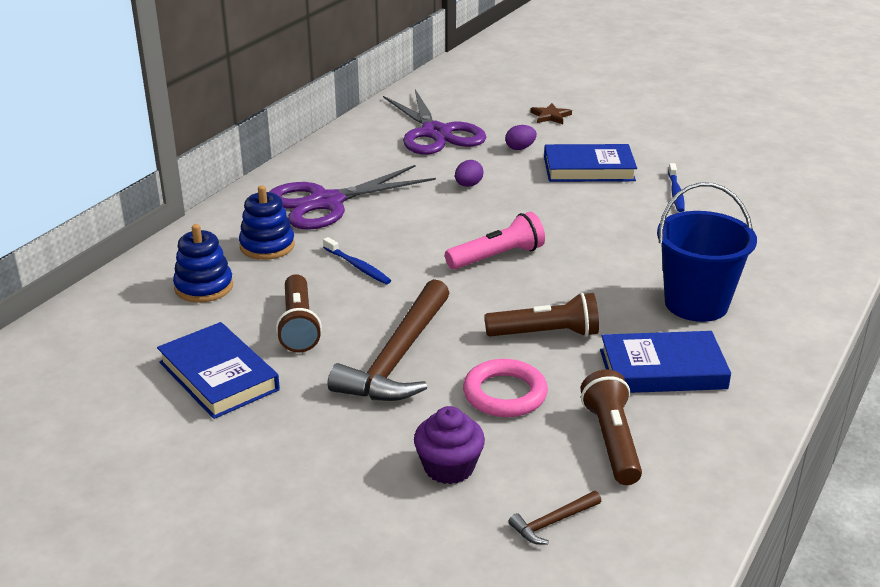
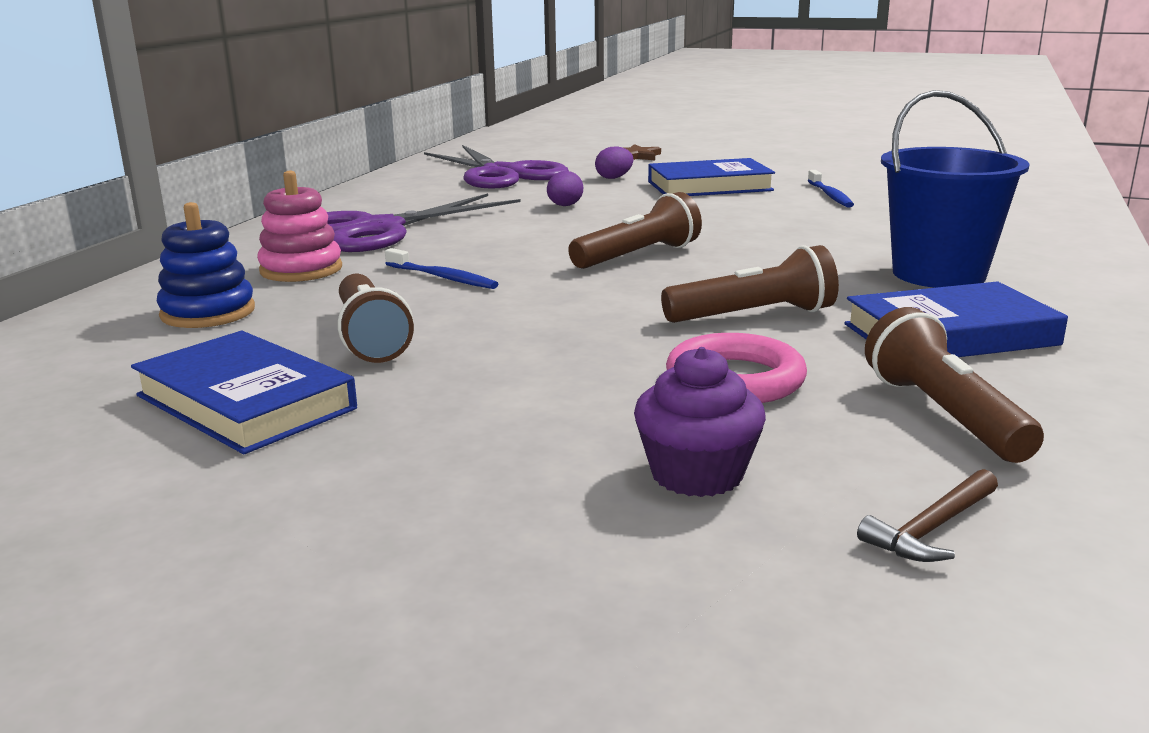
camera: 10 degrees left, 10 degrees down
blue stacking toy [239,185,295,260] -> pink stacking toy [257,171,342,282]
brown hammer [328,279,450,401] -> none
pink flashlight [445,212,545,269] -> brown flashlight [568,192,702,269]

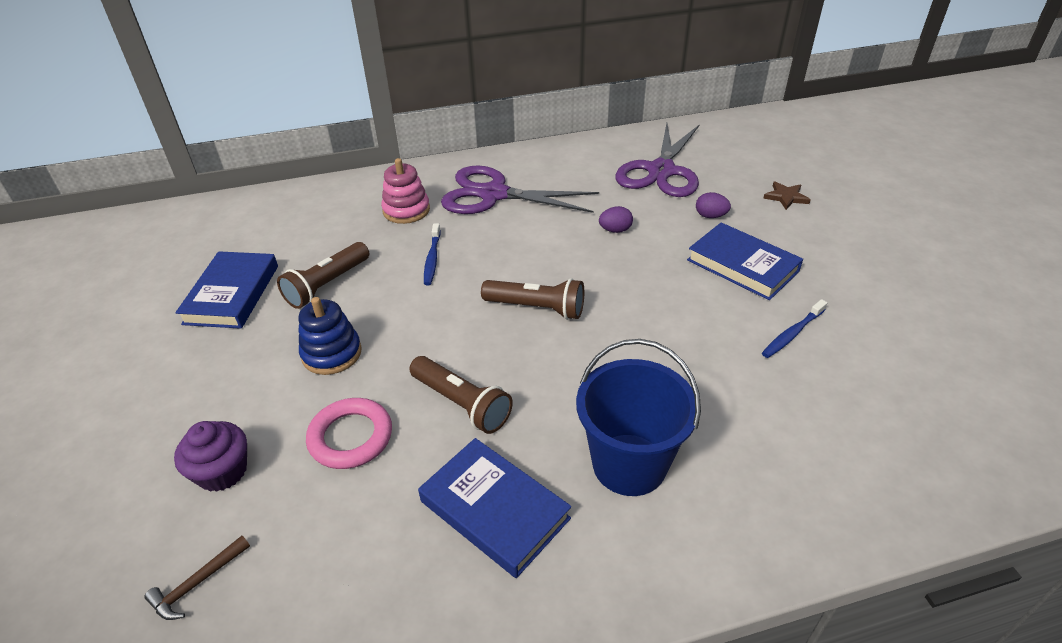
camera: 55 degrees right, 20 degrees up
blue stacking toy [157,202,255,328] -> blue stacking toy moved to [299,297,362,375]
brown hammer [857,469,998,562] -> brown hammer turned 60 degrees counterclockwise [145,536,250,620]
brown flashlight [865,307,1044,463] -> none

